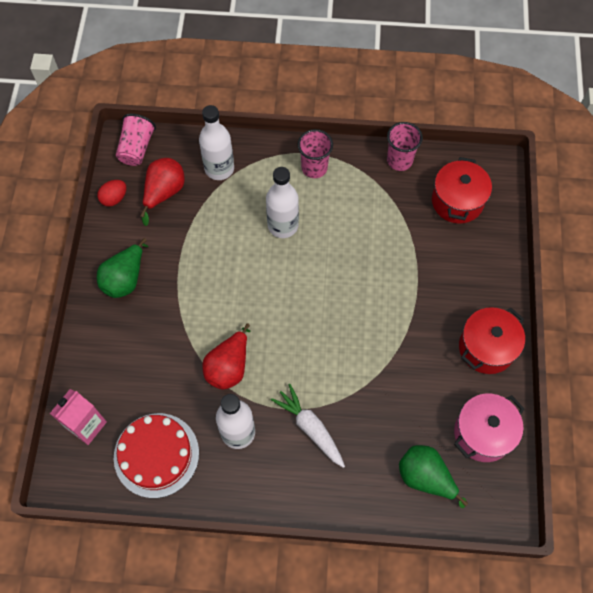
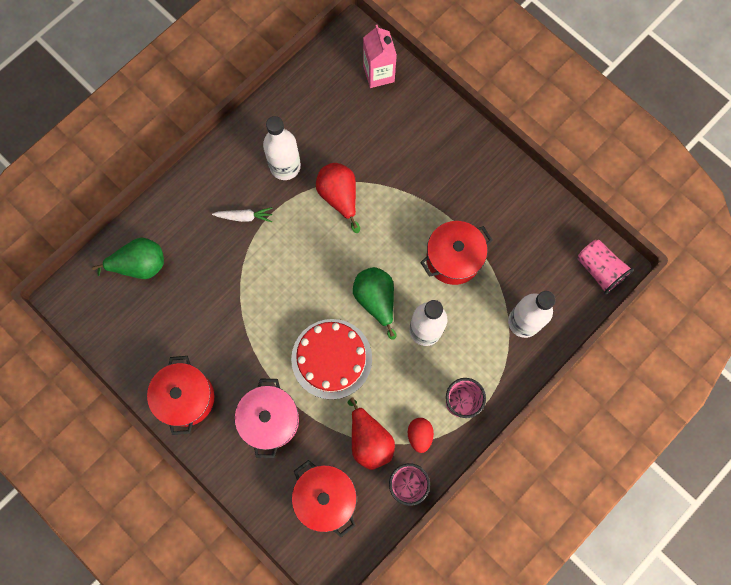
camera: 130 degrees right, 10 degrees up
red egg [97,180,126,207] -> red egg moved to [408,418,434,453]
green pear [97,238,149,298] -> green pear moved to [353,267,397,340]
red cake [114,413,199,498] -> red cake moved to [291,319,372,400]
red pear [140,158,185,226] -> red pear moved to [348,397,395,470]
white carrot [271,384,345,468] -> white carrot [212,207,272,222], size x0.66
pink pot [454,394,524,462] -> pink pot moved to [235,379,299,458]
none -> red pot [420,221,493,285]

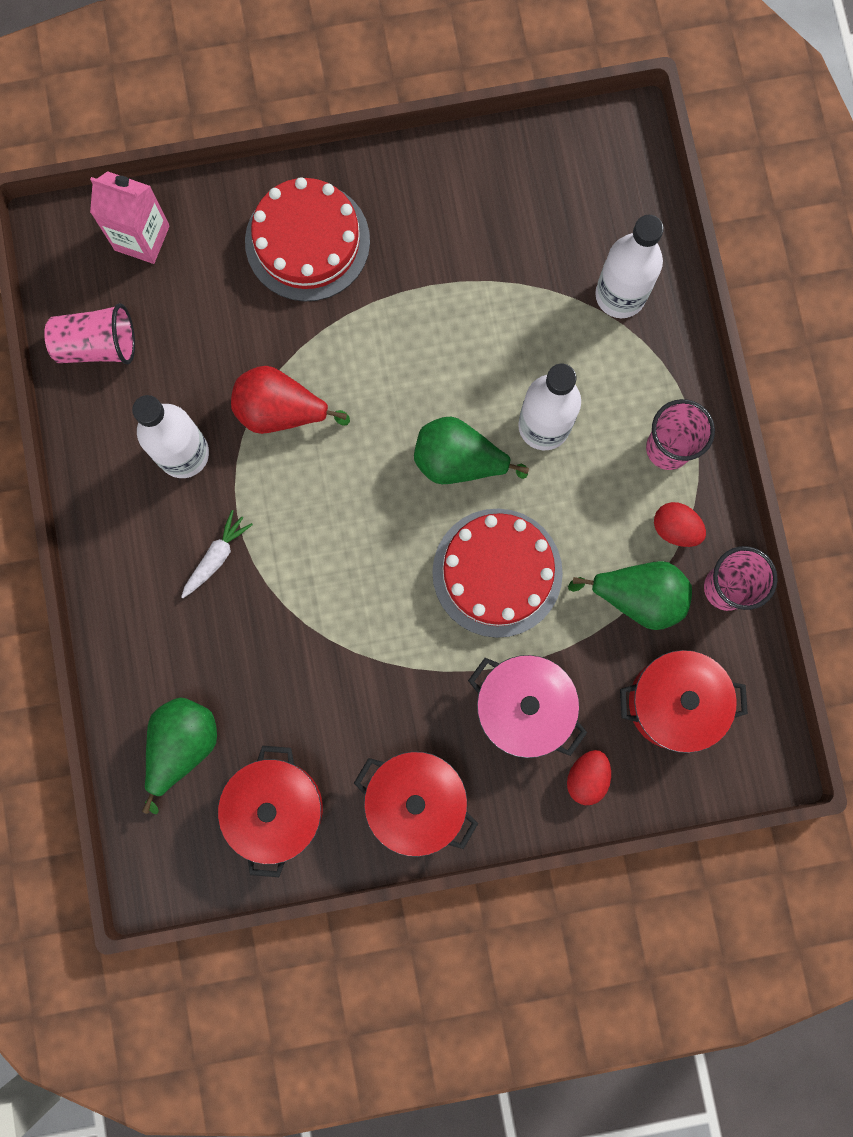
camera: 55 degrees left, 5 degrees up
red pear [348,397,395,470] -> green pear [568,561,692,630]
red pot [420,221,493,285] -> red pot moved to [218,746,323,877]
pink cup [578,240,634,295] -> pink cup moved to [44,303,135,364]
none -> red cake [245,177,370,302]
none -> red egg [567,750,611,805]

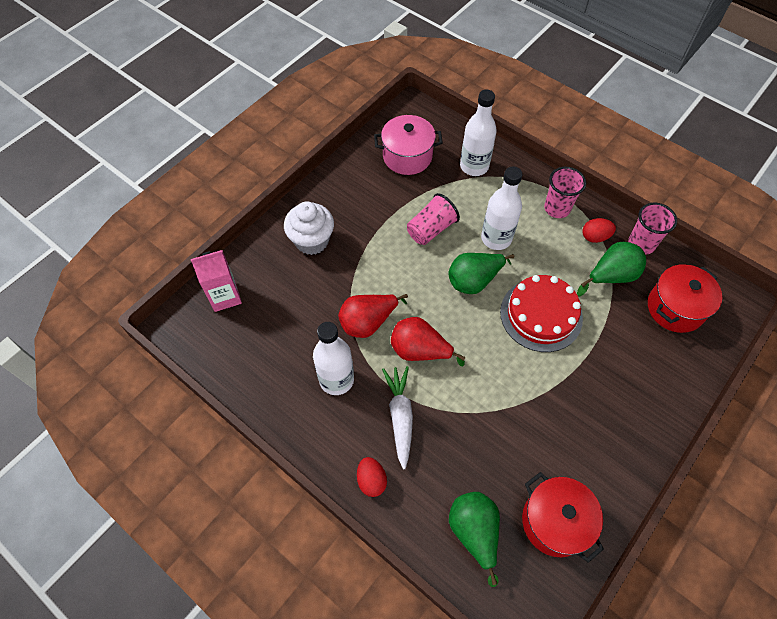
camera: 40 degrees left, 20 degrees down
pink cup [44,303,135,364] -> pink cup moved to [407,193,460,245]
white carrot [181,510,253,598] -> white carrot [382,366,413,469], size x1.52
red cake [245,177,370,302] -> white cupcake [284,201,334,255]
red pot [354,751,478,857] -> none
pink pot [468,655,587,758] -> pink pot moved to [374,115,443,175]
red egg [567,750,611,805] -> red egg moved to [357,457,387,497]
none -> red pear [391,317,465,366]

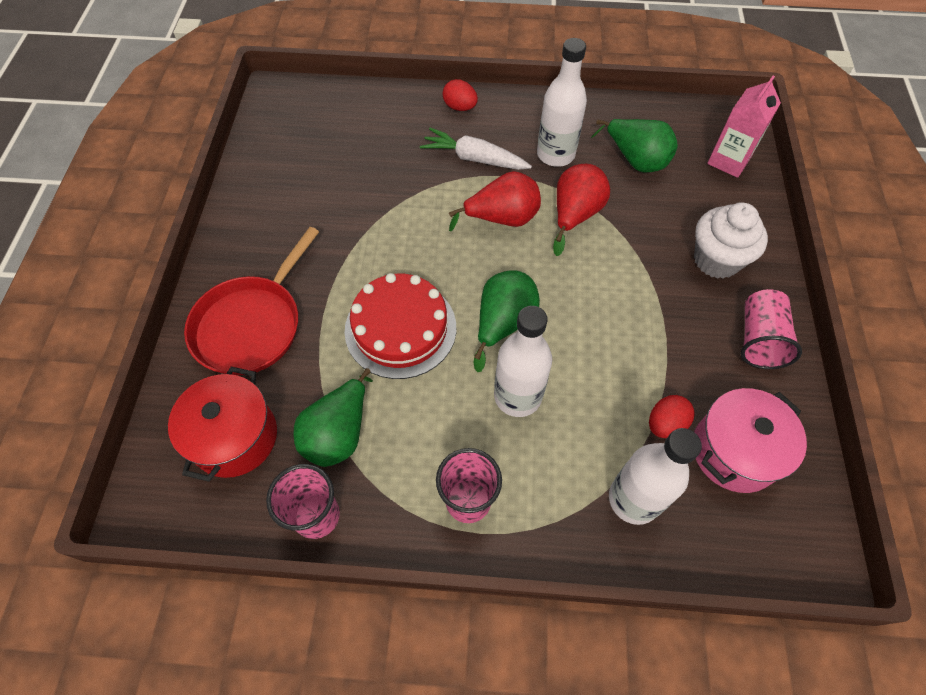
camera: 145 degrees right, 0 degrees up
white carrot [382,366,413,469] -> white carrot turned 150 degrees clockwise [420,128,532,170]
pink cup [407,193,460,245] -> pink cup moved to [740,289,802,369]
green pear [449,492,500,587] -> green pear moved to [591,119,678,173]
red pot [522,472,604,563] -> none
red egg [582,218,616,243] -> red egg moved to [649,395,695,438]
none -> red pan [184,227,319,376]

